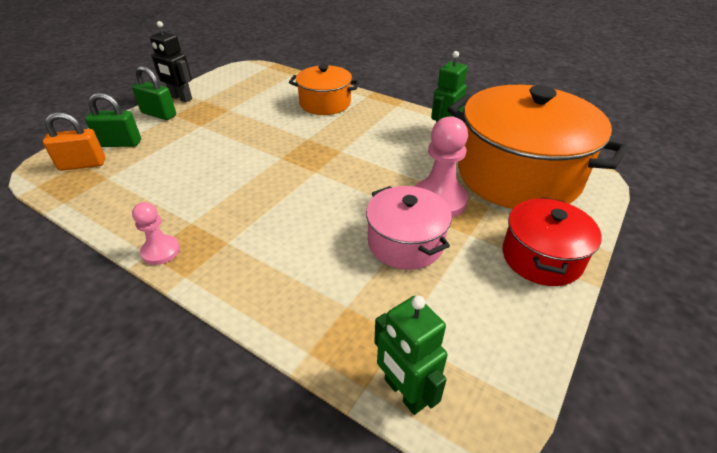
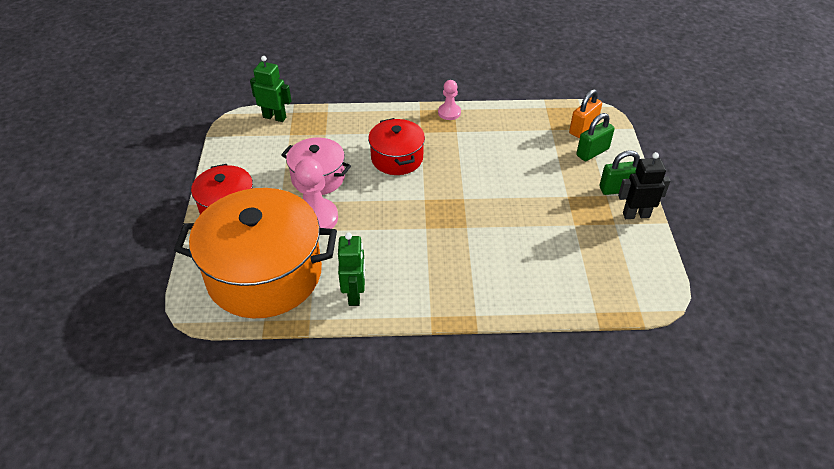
camera: 145 degrees right, 5 degrees up
orange pot [289,65,360,115] -> none
none -> red pot [368,118,425,175]

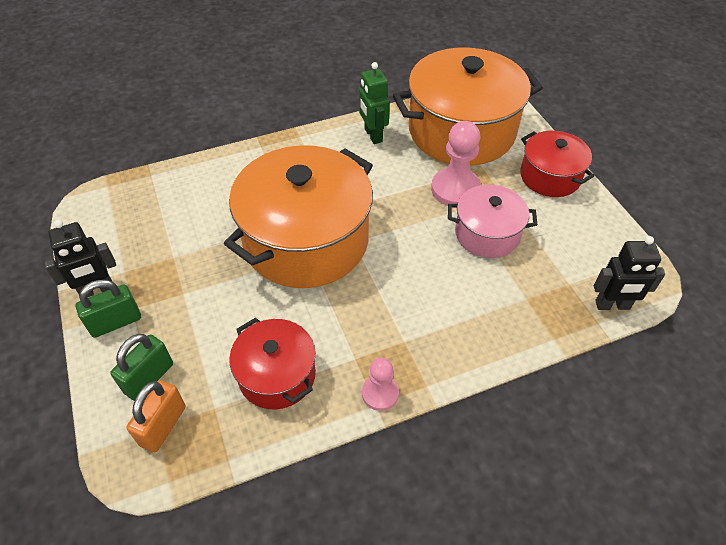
camera: 160 degrees right, 5 degrees up
green robot [250,56,291,122] -> black robot [594,236,665,310]
red pot [368,118,425,175] -> red pot moved to [229,318,316,409]
none -> orange pot [224,145,373,288]

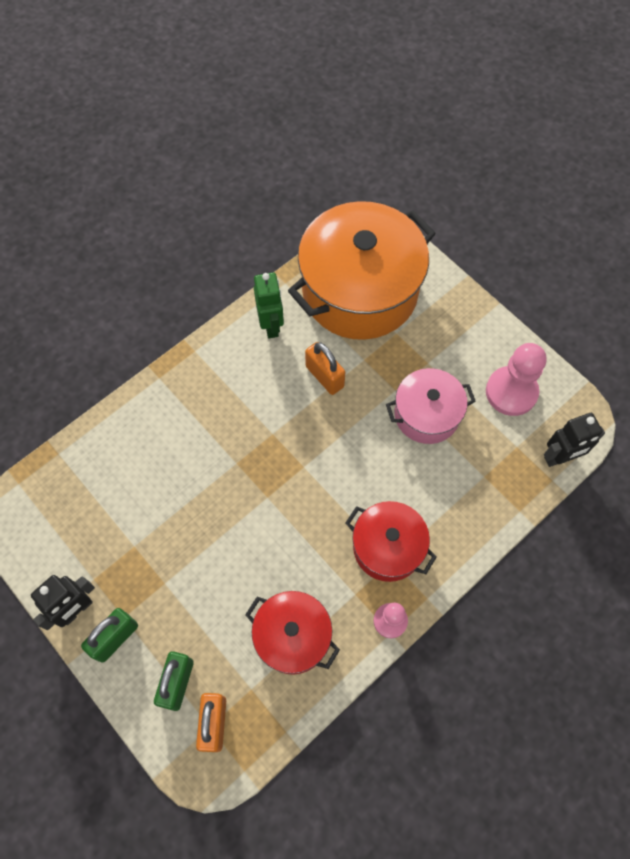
camera: 20 degrees left, 15 degrees up
orange pot [224,145,373,288] -> none
green robot [359,62,390,144] -> green robot turned 150 degrees counterclockwise [254,272,284,338]
pink pawn [431,121,481,206] -> pink pawn moved to [486,343,546,416]
red pot [520,131,594,197] -> red pot moved to [345,501,437,582]
none -> orange padlock [305,342,345,395]

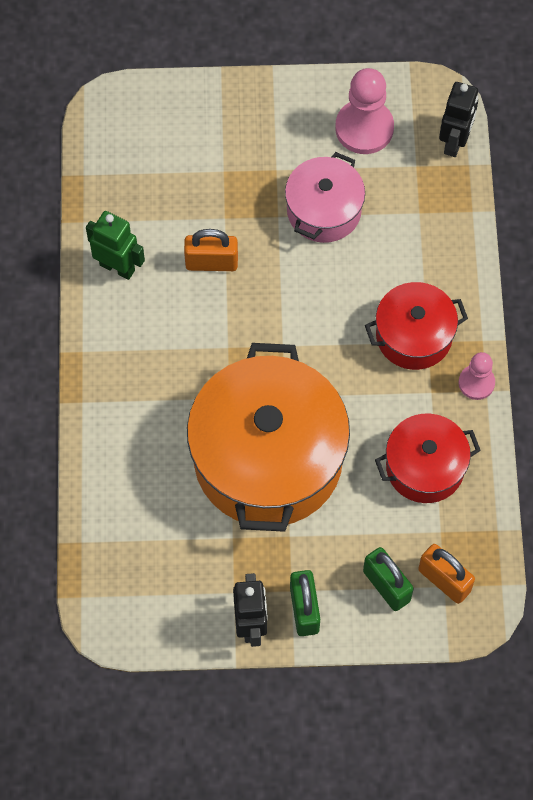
camera: 50 degrees left, 0 degrees up
orange pot [288,201,436,340] -> orange pot moved to [187,343,350,532]

